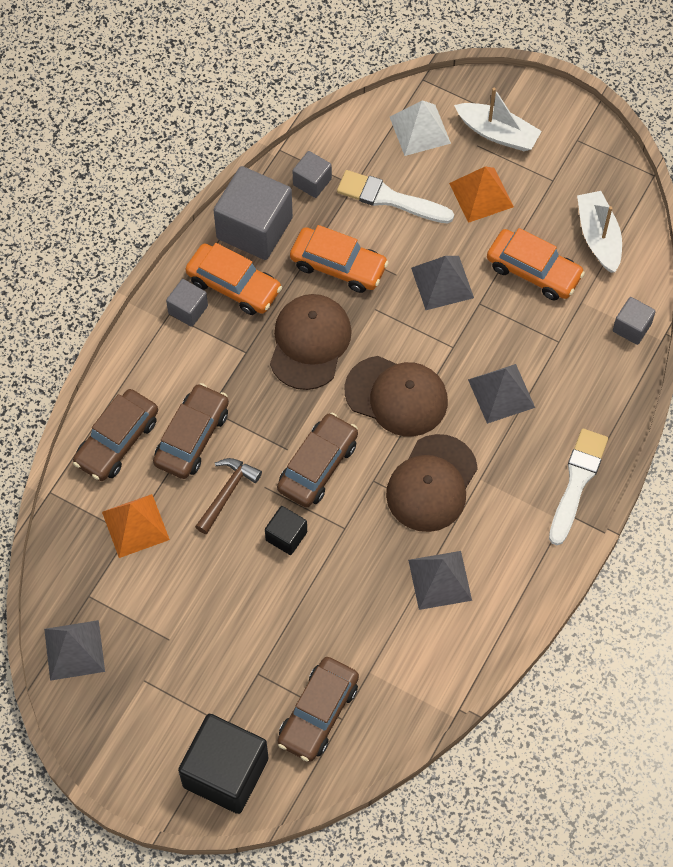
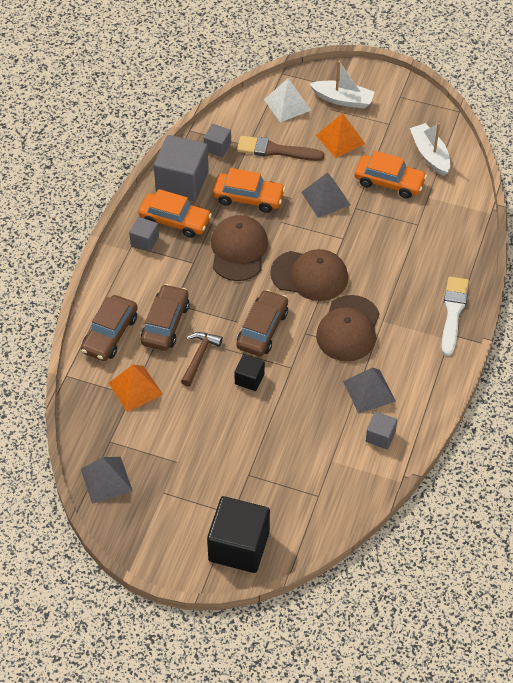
camera: 10 degrees left, 10 degrees down
brown car [278,657,359,761] -> none
white brush [337,170,454,223] -> brown brush [237,136,325,161]
grey pyramid [468,364,535,424] -> none
grey cube [613,297,656,345] -> grey cube moved to [366,412,397,449]

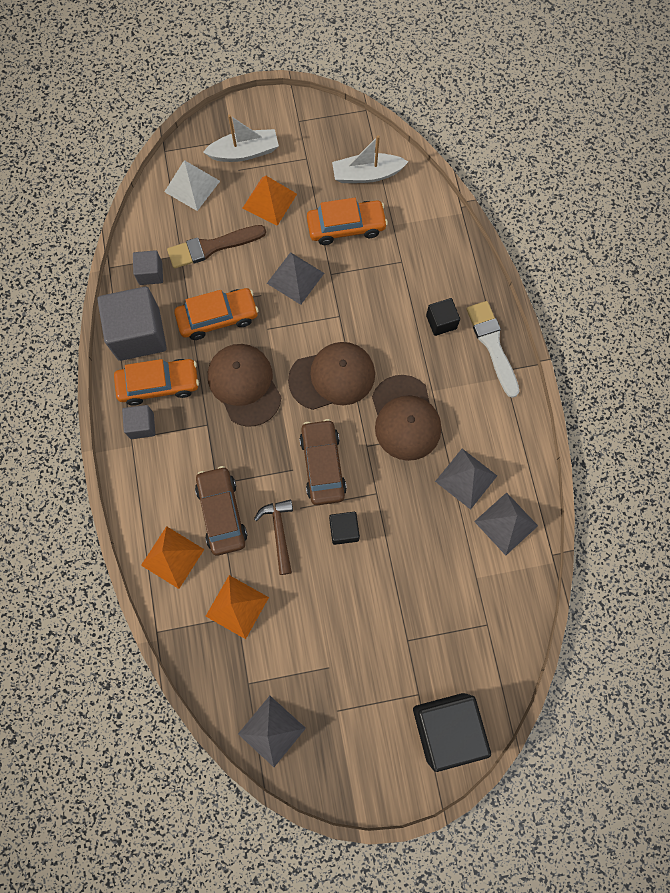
camera: 30 degrees left, 20 degrees up
brown car [81,295,138,361] -> orange pyramid [141,526,204,589]
grey cube [366,412,397,449] -> grey pyramid [474,492,538,555]
white boat [410,123,450,176] -> white boat turned 45 degrees counterclockwise [332,135,408,183]
none -> black cube [426,298,460,336]

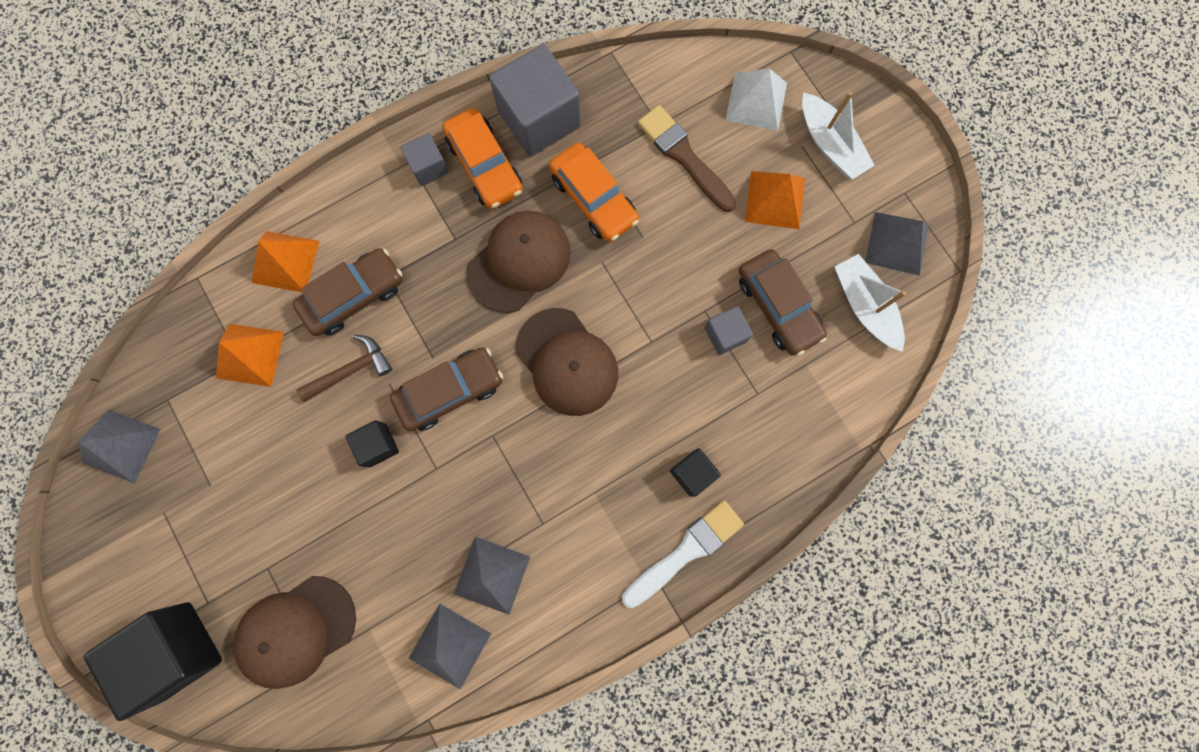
camera: 70 degrees right, 5 degrees up
grey cube [133,250,163,285] -> grey cube moved to [704,306,753,355]
grey pyramid [267,252,324,305] -> grey pyramid moved to [865,212,929,276]
orange car [307,198,388,245] -> brown car [739,249,827,356]
brown cap [372,375,441,461] -> brown cap moved to [233,576,356,689]

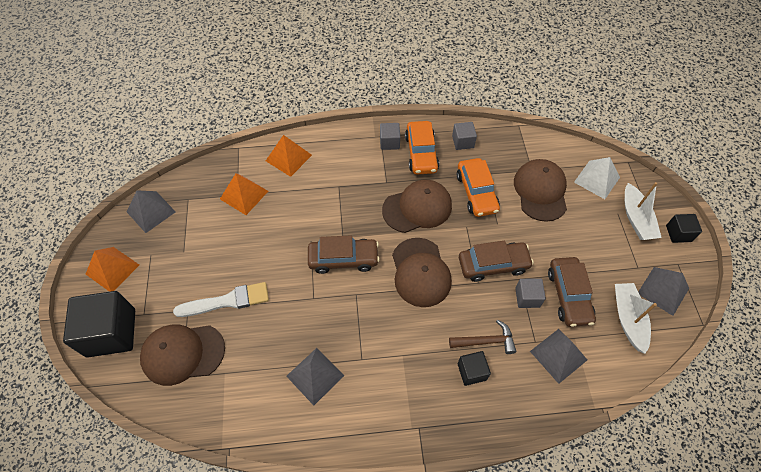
camera: 25 degrees right, 20 degrees down
brown car [293,248,403,336] -> brown car moved to [459,241,534,282]
brown hammer [296,335,392,402] -> brown hammer moved to [449,320,516,354]
black cube [345,420,399,468] -> black cube moved to [666,214,702,243]
grey pyramid [408,604,491,689] -> grey pyramid moved to [530,329,587,384]
grey cube [489,44,581,156] -> grey cube [452,122,477,150], size x0.50
white brush [622,500,744,608] -> white brush moved to [173,282,269,317]
brown brush [638,105,736,212] -> brown cap [514,159,567,222]
orange pyramid [745,171,805,230] -> orange pyramid moved to [86,247,139,292]

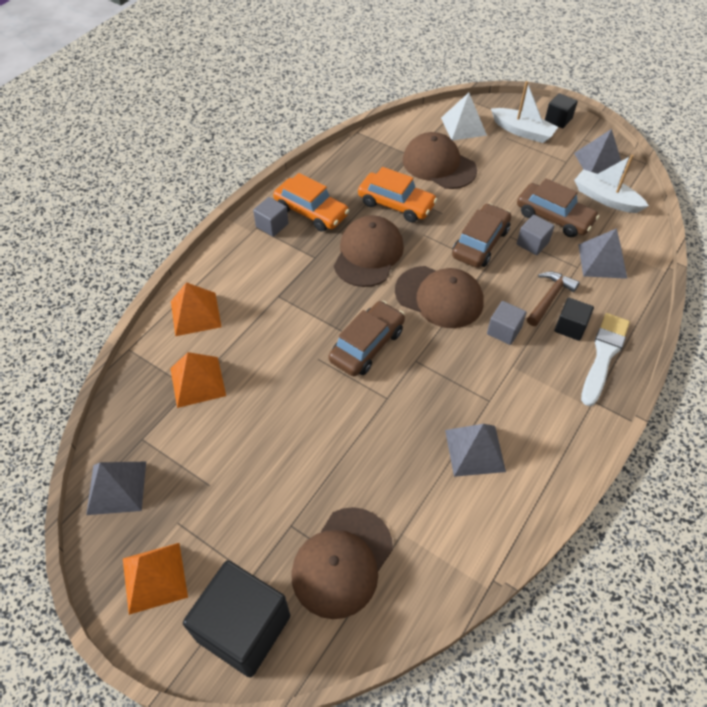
camera: 50 degrees left, 5 degrees down
white brush [173,282,269,317] -> white brush moved to [581,313,630,406]
grey cube [452,122,477,150] -> grey cube moved to [487,301,527,345]

